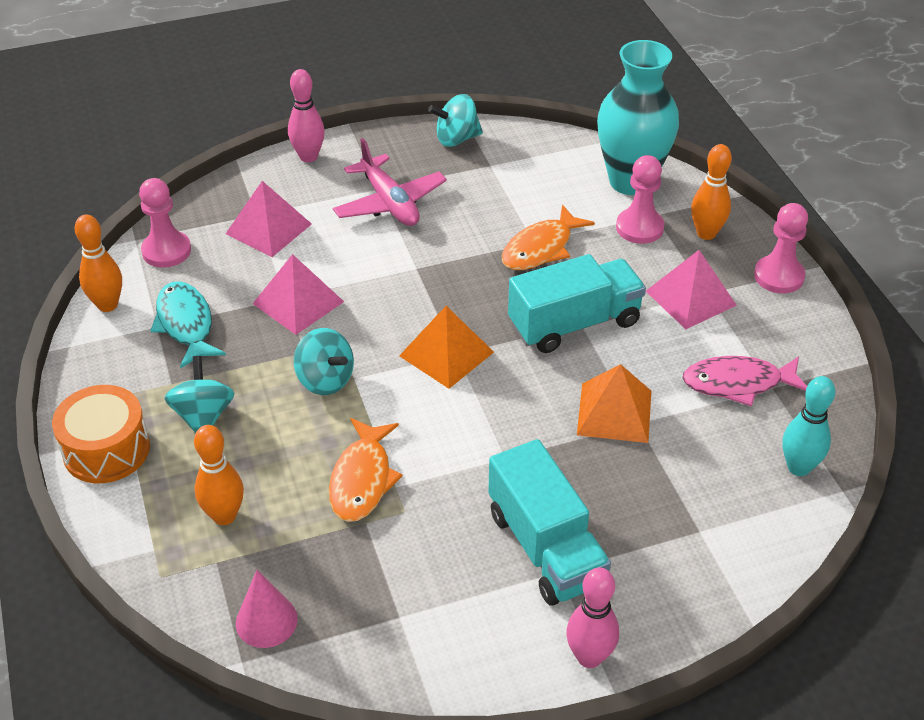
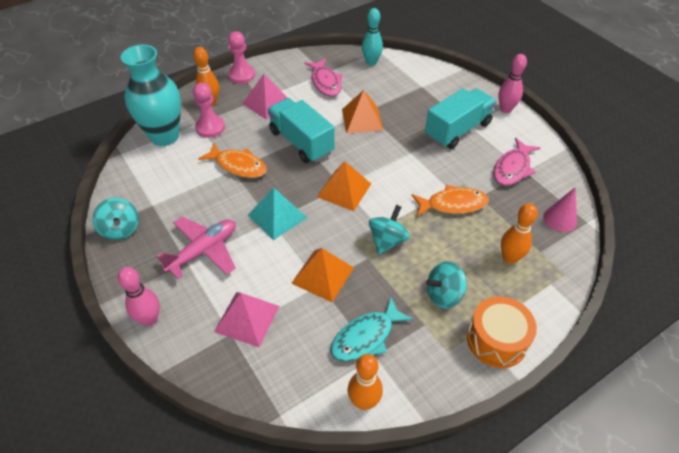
camera: 105 degrees left, 5 degrees up
pink pawn [139,178,191,268] -> none
pink pyramid [253,254,344,335] -> orange pyramid [291,248,354,302]
none -> turquoise pyramid [248,188,307,240]
none -> pink fish [493,138,540,186]

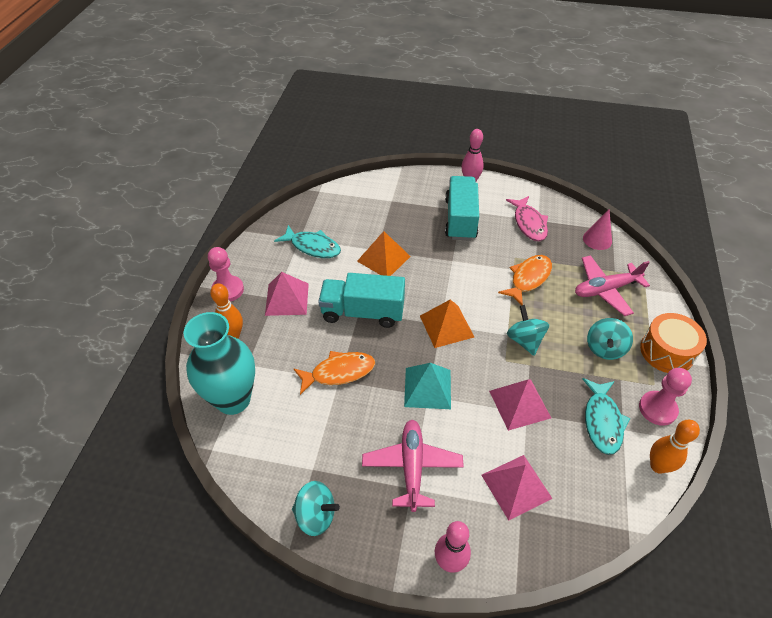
camera: 45 degrees left, 0 degrees up
pink pawn [193,83,225,138] -> pink pawn moved to [639,368,692,426]
orange pyramid [291,248,354,302] -> pink pyramid [489,379,551,431]
pink fish [304,58,343,97] -> turquoise fish [274,225,341,258]
turquoise bowling pin [362,8,383,66] -> none
orange bowling pin [501,203,538,264] -> pink plane [575,255,650,316]

